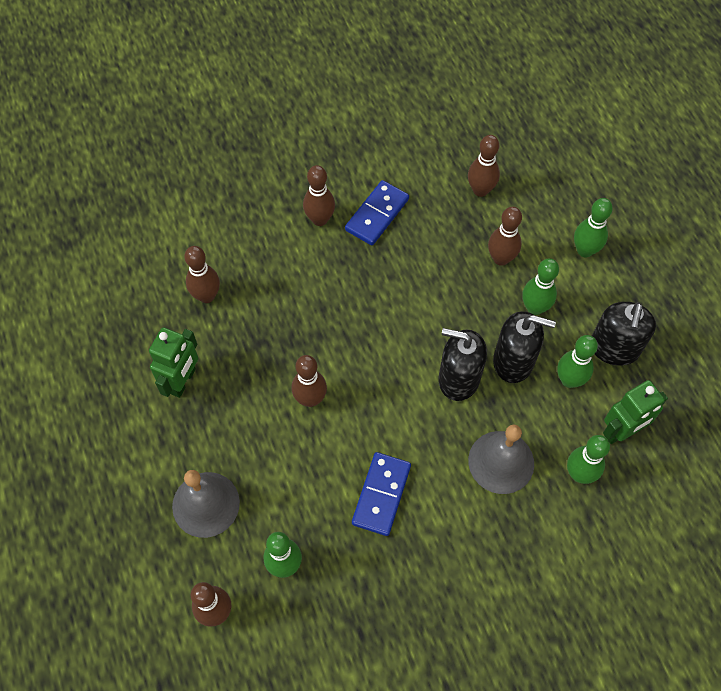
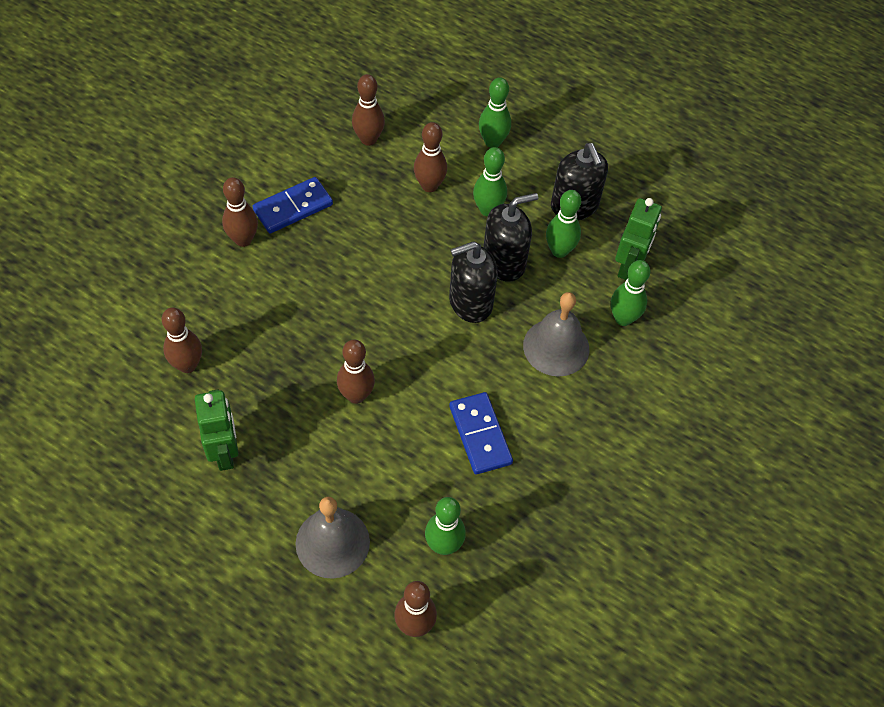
camera: 40 degrees left, 5 degrees down
blue domino [345,180,409,245] -> blue domino turned 60 degrees clockwise [252,177,333,233]

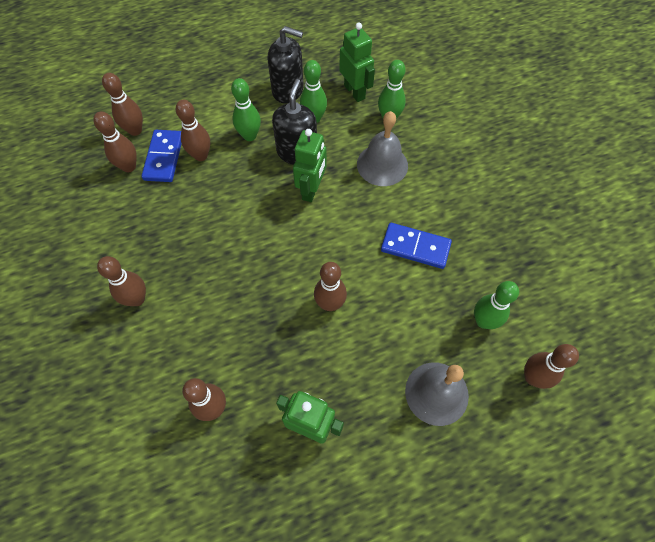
camera: 50 degrees left, 5 degrees up
blue domino [252,177,333,233] -> blue domino moved to [141,130,182,182]
black soap dispenser [449,241,498,323] -> green robot [293,129,326,202]
green bowling pin [479,77,511,148] -> none
none -> brown bowling pin [102,73,143,136]

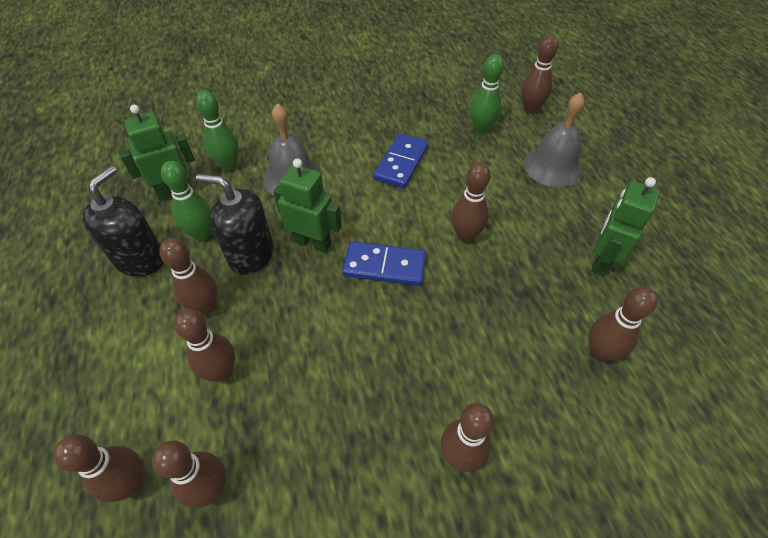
camera: 85 degrees left, 10 degrees down
blue domino [141,130,182,182] -> blue domino moved to [342,241,426,286]
green bowling pin [231,78,261,141] -> brown bowling pin [160,238,218,315]

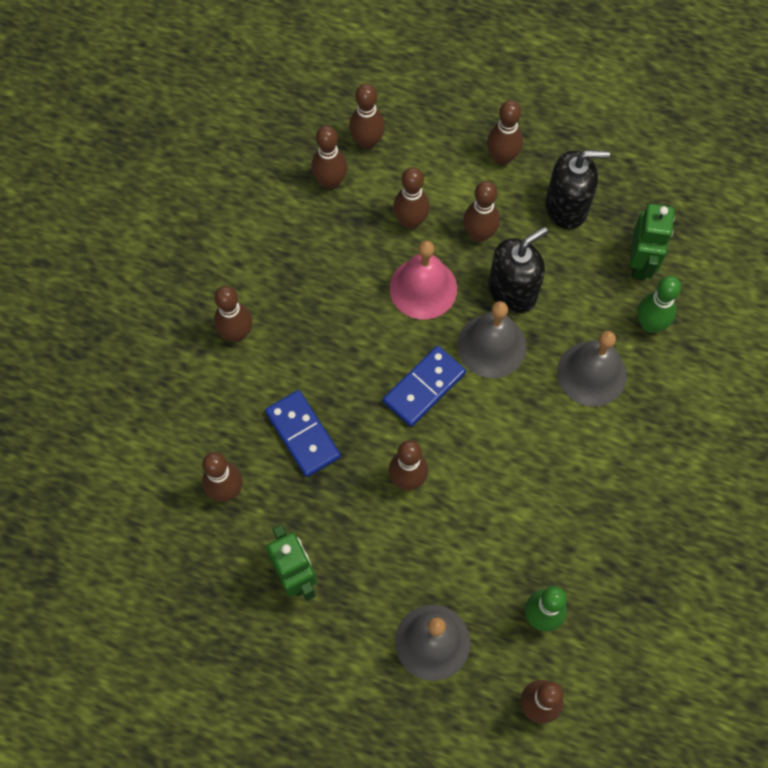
camera: 125 degrees right, 15 degrees up
black soap dispenser [82,166,164,277] -> black soap dispenser turned 60 degrees counterclockwise [545,150,610,229]
green bowling pin [161,161,212,241] -> none
green robot [273,158,342,253] -> grey bell [457,301,526,378]
blue domino [374,133,429,189] -> blue domino moved to [265,390,341,477]
none -> pink bell [390,240,457,320]
none -> brown bowling pin [487,100,523,165]

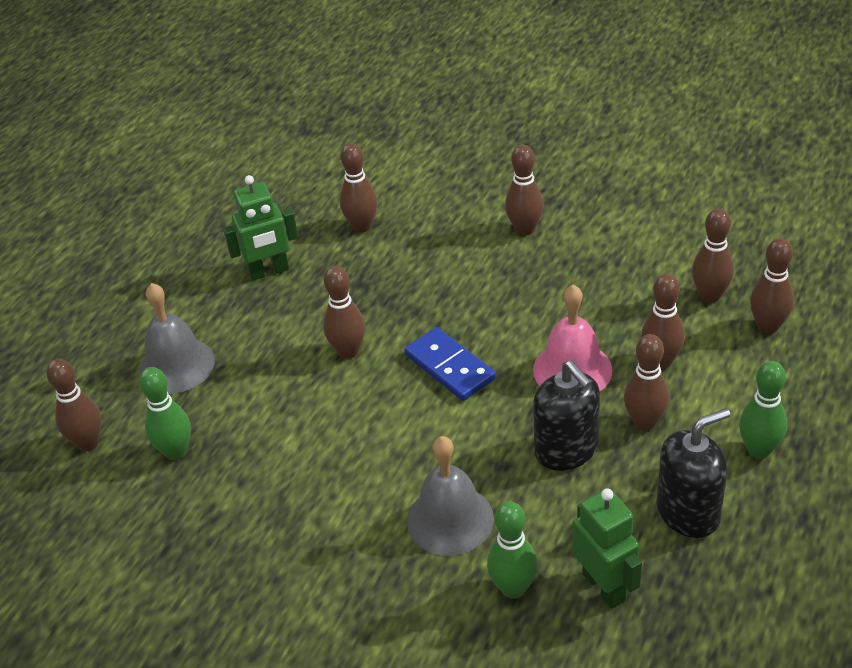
camera: 100 degrees right, 25 degrees down
blue domino [265,390,341,477] -> none
grey bell [457,301,526,378] -> none
brown bowling pin [487,100,523,165] -> green bowling pin [739,361,787,459]
black soap dispenser [545,150,610,229] -> black soap dispenser turned 120 degrees counterclockwise [657,408,730,538]
green robot [630,204,675,280] -> green robot turned 135 degrees counterclockwise [573,488,642,609]

